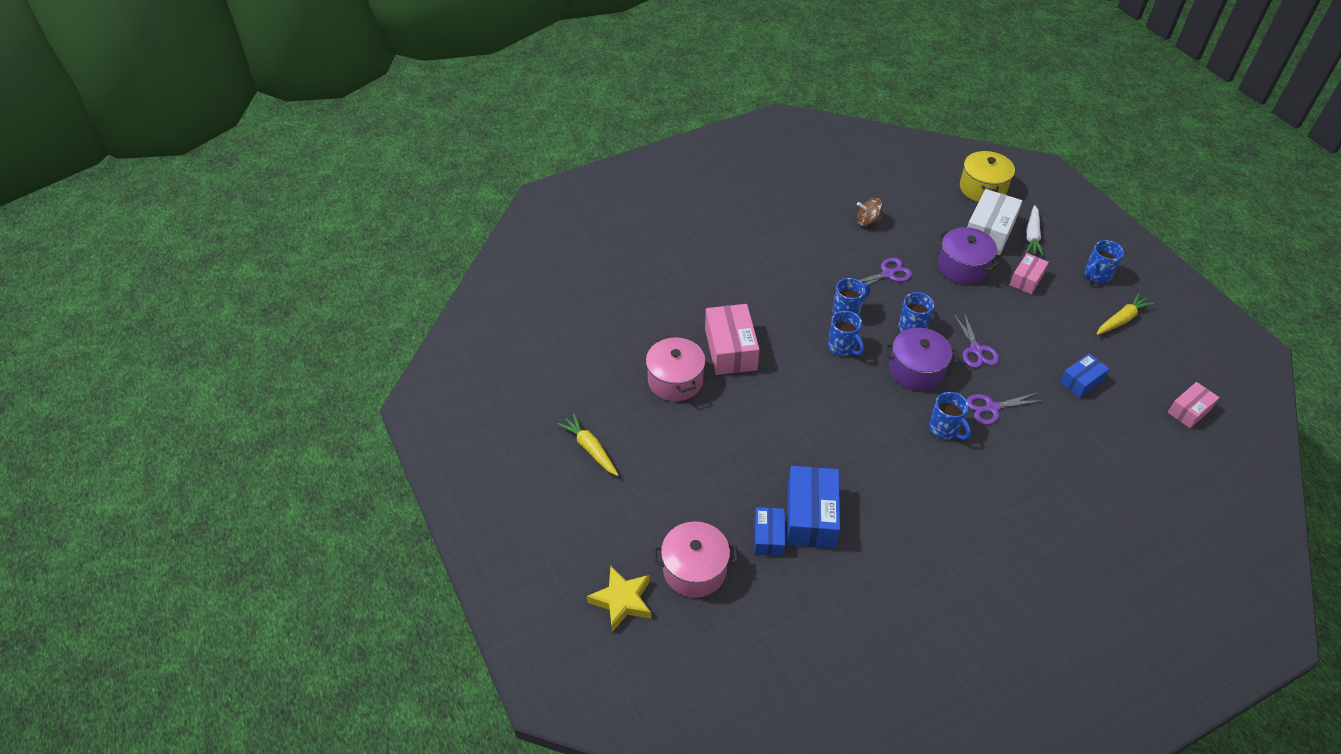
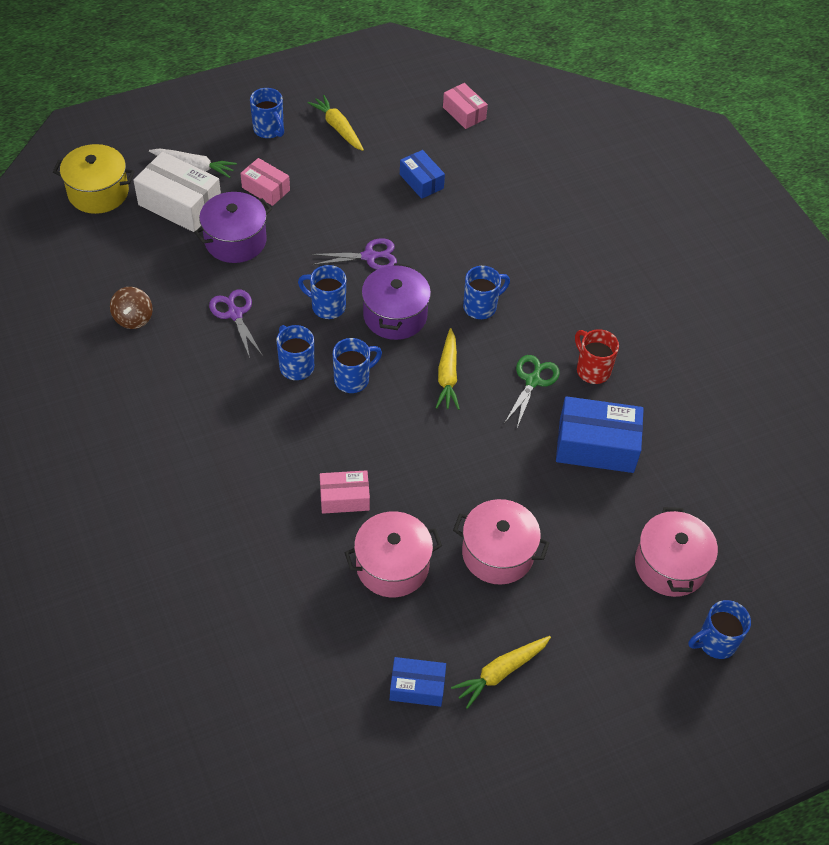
camera: 90 degrees left, 5 degrees up
yellow star [587,566,651,632] -> blue mug [688,600,751,659]
pink box [705,304,760,375] -> pink box [320,470,370,514], size x0.59
blue box [754,507,785,556] -> blue box moved to [390,657,446,707]
purple scissors [967,392,1044,425] -> none
none -> yellow carrot [436,328,460,410]
none -> pink pot [453,499,549,585]
none -> green scissors [505,355,560,428]
none -> red mug [575,329,619,384]

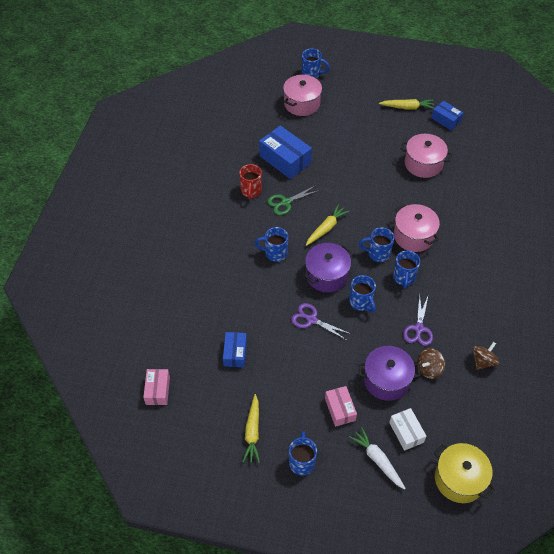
camera: 140 degrees left, 0 degrees up
white box [133,151,221,232] -> white box [389,408,426,451], size x0.59
pink box [320,470,370,514] -> none
pink pot [453,499,549,585] -> pink pot moved to [394,204,440,252]
none -> brown spinning top [417,348,445,379]

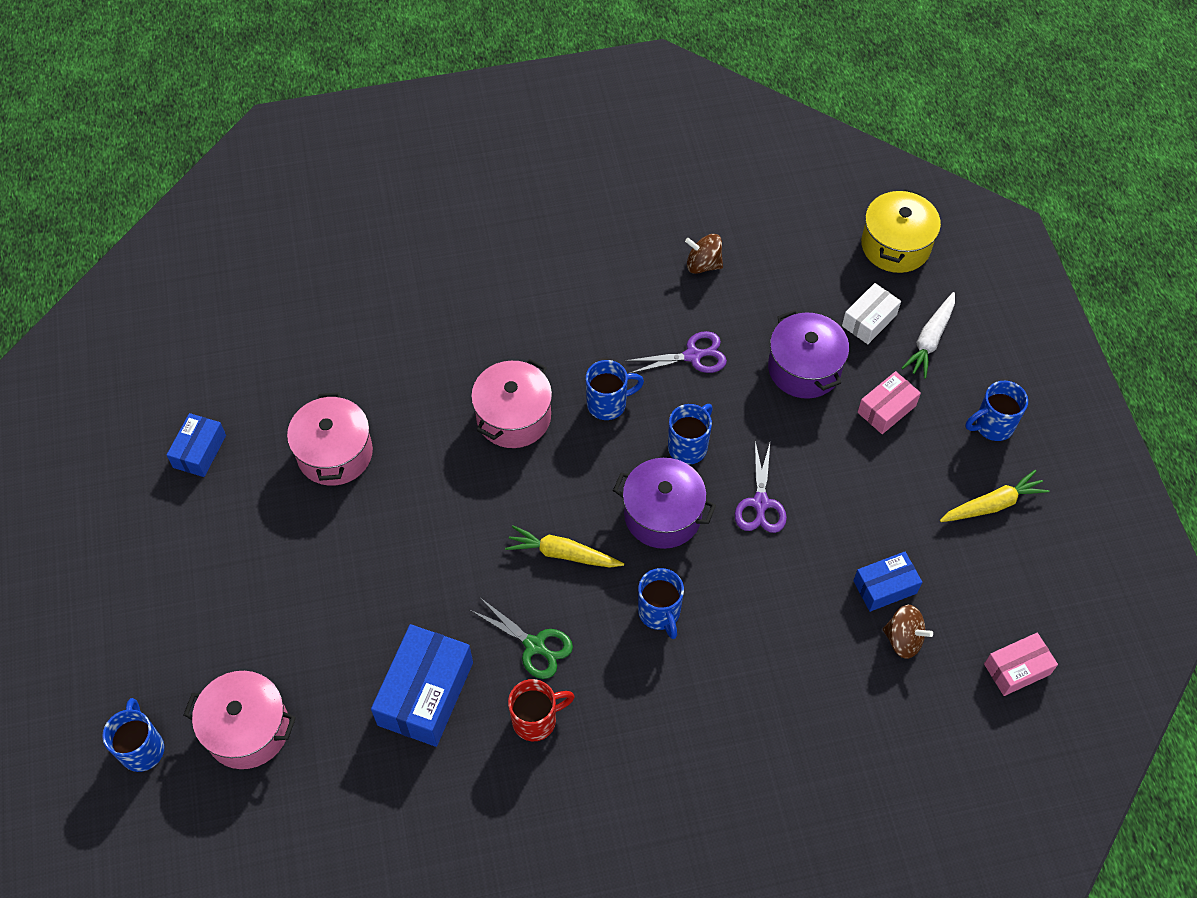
camera: 115 degrees left, 5 degrees up
blue mug [359,227,394,262] -> none
yellow carrot [379,99,434,110] -> none
brown spinning top [417,348,445,379] -> brown spinning top moved to [883,605,933,659]

